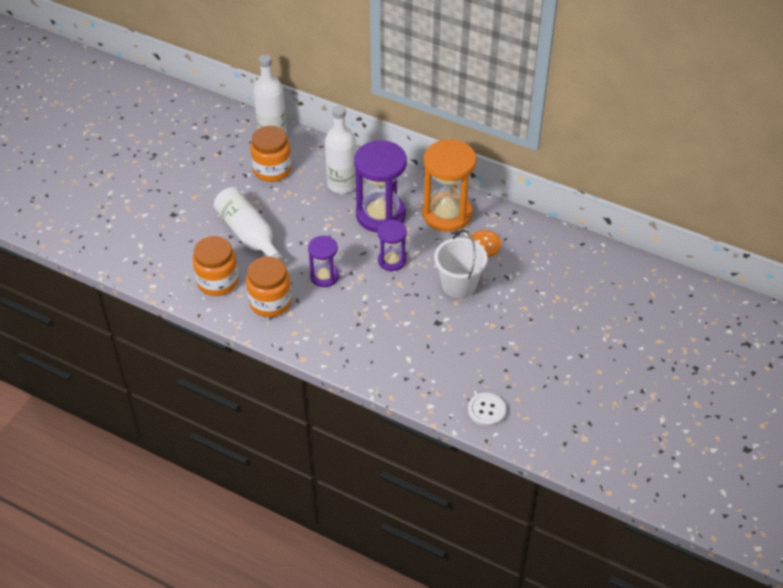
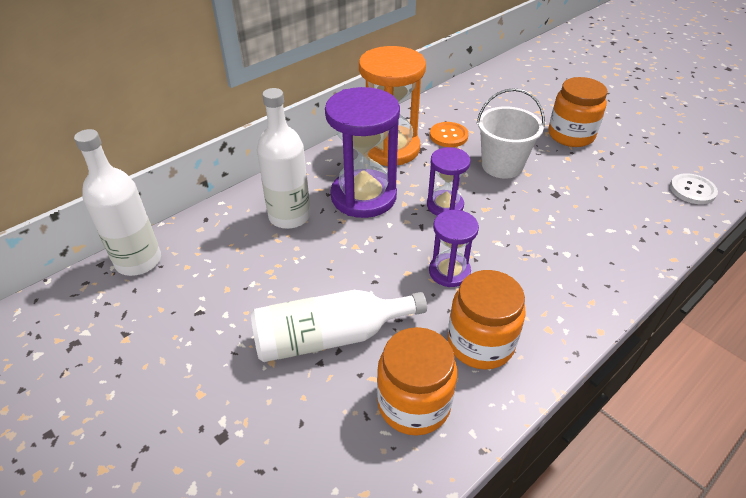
camera: 70 degrees left, 5 degrees down
orange jar [250,126,292,182] -> orange jar moved to [548,77,607,147]

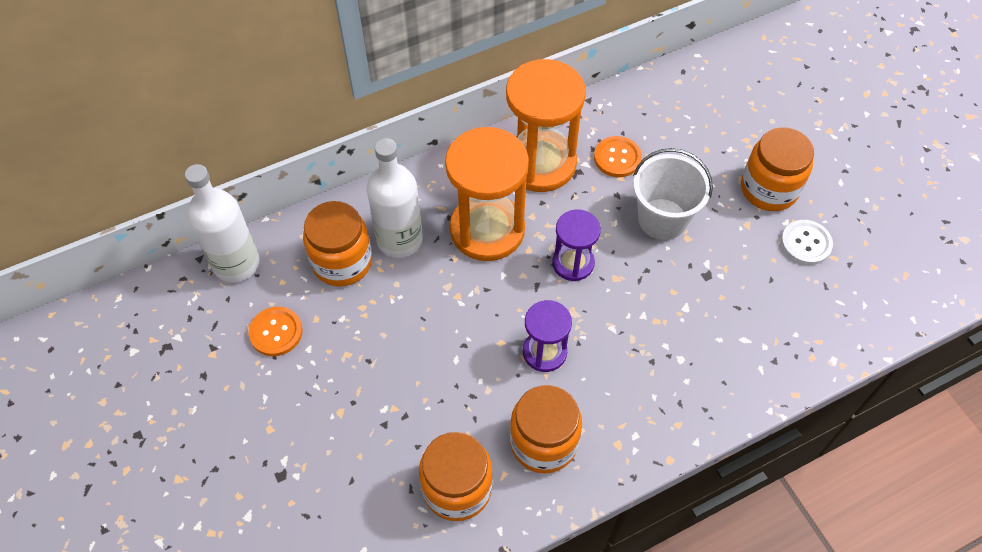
camera: 15 degrees right, 15 degrees up
white bottle [251,290,427,362] -> none
purple hourglass [325,87,400,218] -> orange hourglass [445,127,529,261]
white button [670,173,718,204] -> white button moved to [781,220,833,265]
none -> orange button [249,307,302,356]
none -> orange jar [303,201,372,287]

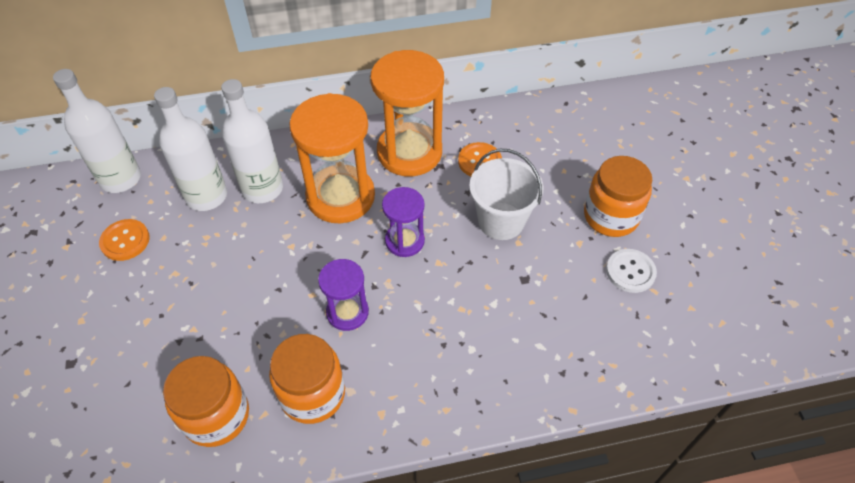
camera: 15 degrees right, 5 degrees down
orange jar [303,201,372,287] -> white bottle [154,87,227,211]

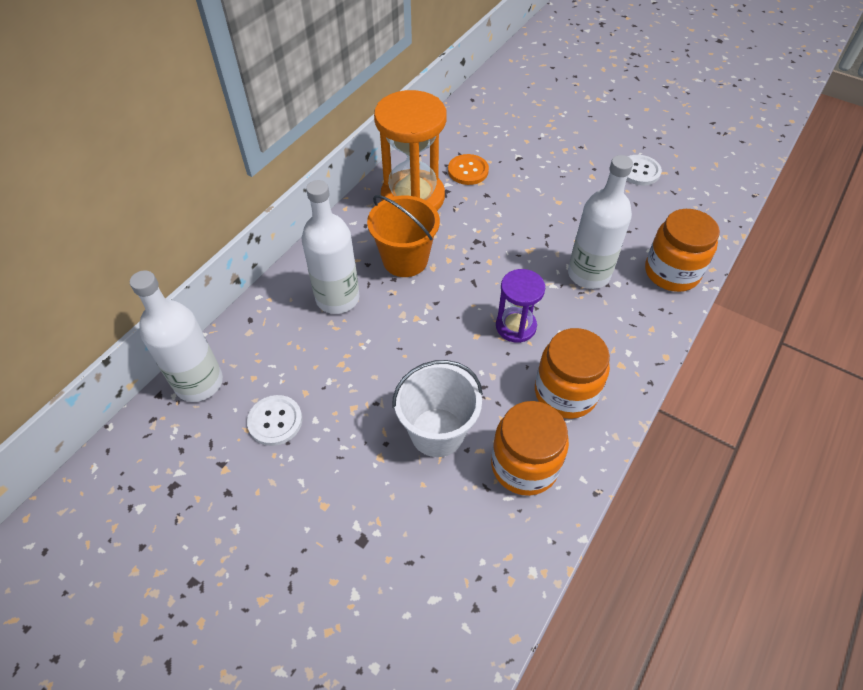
camera: 45 degrees left, 0 degrees up
orange button [99,219,150,261] -> white button [247,395,302,446]
white bottle [154,87,227,211] -> white bottle moved to [568,155,633,289]
orange hourglass [289,93,375,223] -> orange bucket [367,195,440,277]
purple hourglass [382,187,425,257] -> none
white bucket [469,149,543,240] -> white bucket moved to [392,360,483,457]
orange jar [584,156,653,237] -> orange jar moved to [645,209,720,292]

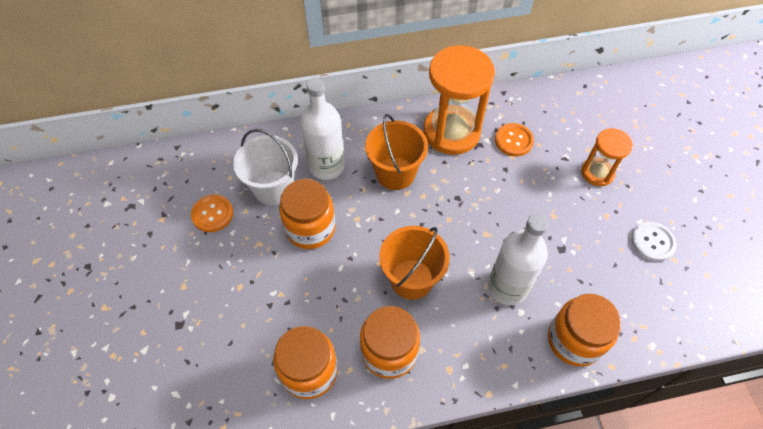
camera: 45 degrees right, 5 degrees up
white bottle [130,270,223,402] -> none
white button [247,395,302,446] -> orange button [191,195,233,232]
white bucket [392,360,483,457] -> white bucket moved to [233,129,298,205]
purple hourglass [496,269,545,343] -> orange bucket [379,226,450,300]
none -> orange jar [279,179,335,249]
none -> orange hourglass [581,128,633,186]

